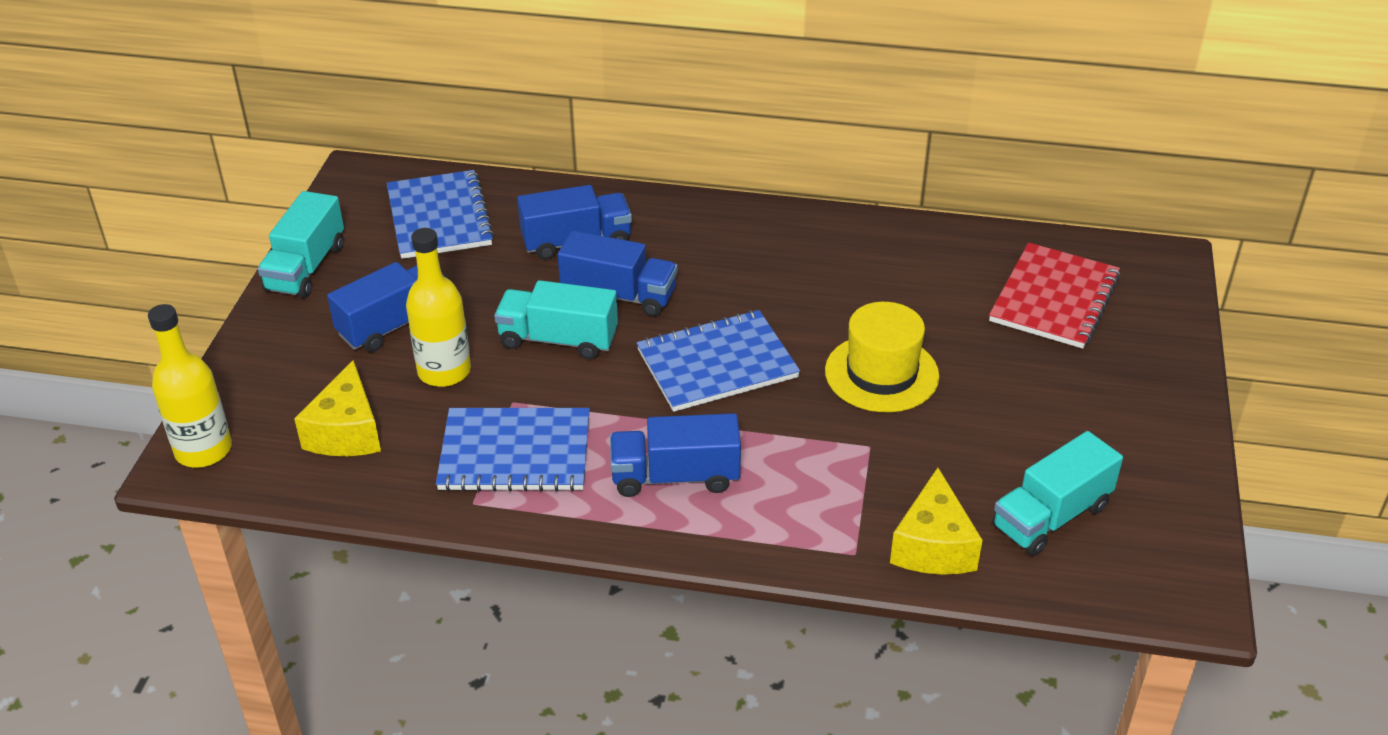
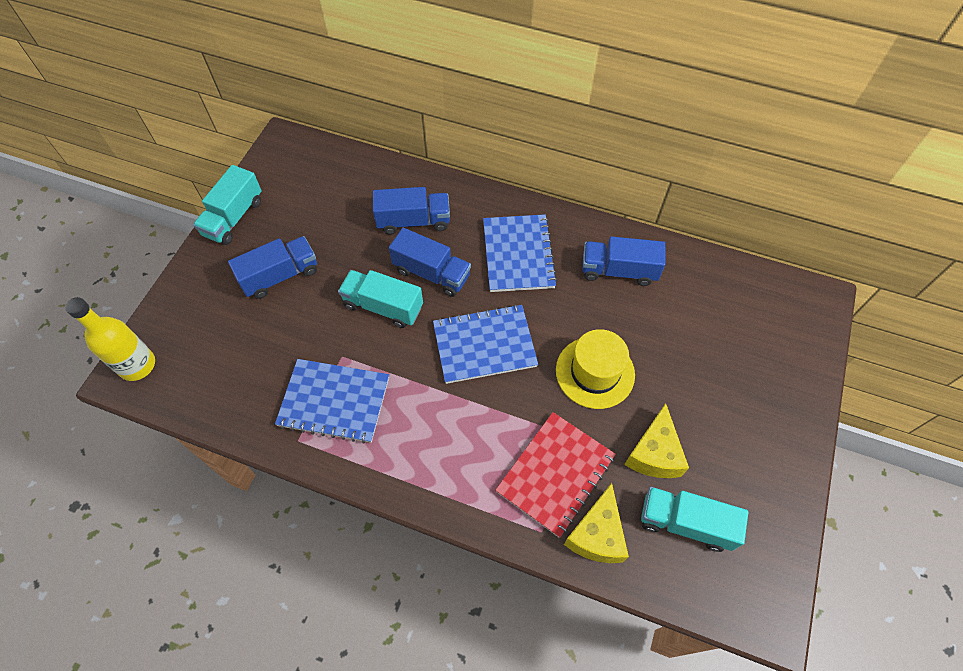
camera: 10 degrees right, 20 degrees up
yellow cheese [294,360,381,456] -> yellow cheese moved to [624,403,689,478]
blue notebook [387,170,494,259] -> blue notebook moved to [483,214,557,292]
yellow bottle [406,228,471,387] -> none
blue truck [610,413,741,497] -> blue truck moved to [582,236,666,286]
red notebook [989,243,1120,349] -> red notebook moved to [495,412,616,538]
turquoise truck [992,431,1123,556] -> turquoise truck turned 45 degrees clockwise [641,487,748,552]

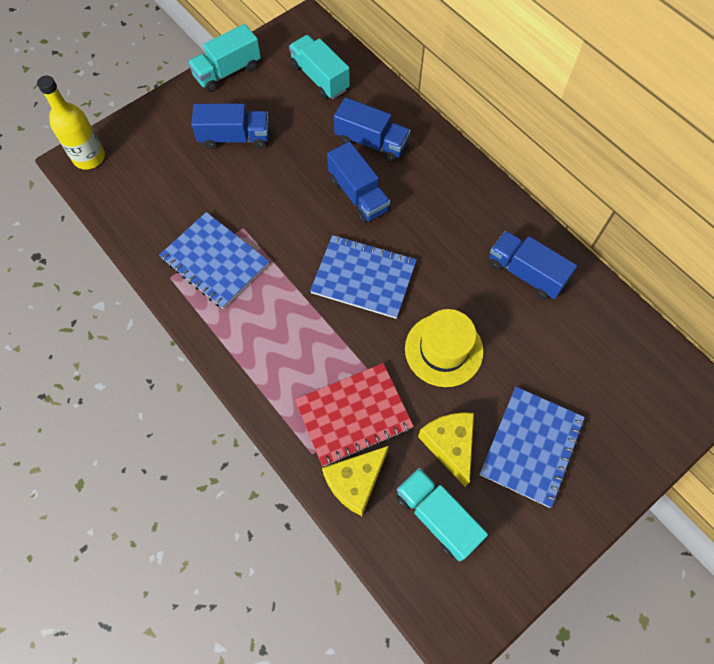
camera: 30 degrees right, 5 degrees up
turquoise truck [338,270,423,328] -> turquoise truck moved to [289,35,350,99]
blue notebook [483,214,557,292] -> blue notebook moved to [479,387,585,508]
yellow cheese [624,403,689,478] -> yellow cheese turned 120 degrees clockwise [418,412,474,487]

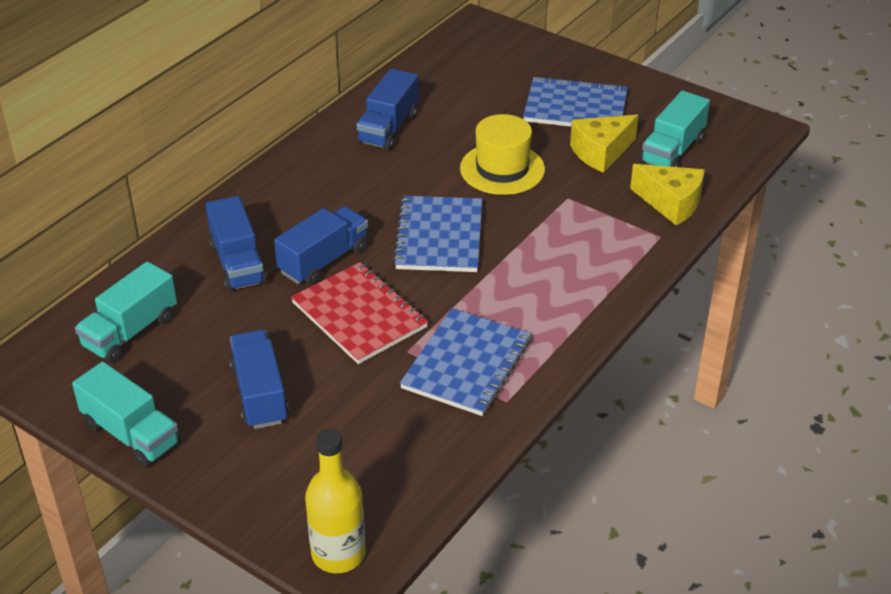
camera: 105 degrees left, 25 degrees down
red notebook [295,363,414,466] -> red notebook moved to [291,262,428,364]
blue truck [334,97,410,163] -> blue truck turned 150 degrees clockwise [206,196,267,292]

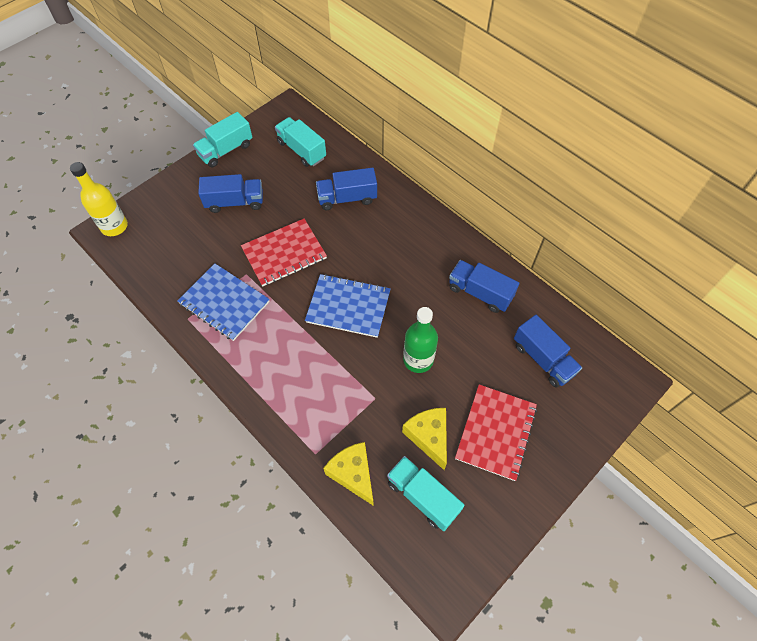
camera: 100 degrees right, 20 degrees up
blue truck [274,206,368,285] -> blue truck moved to [514,315,582,388]
yellow hat [460,114,545,195] -> green bottle [403,307,438,373]
blue notebook [523,76,628,127] -> red notebook [455,384,537,481]
yellow cheese [630,164,705,225] -> yellow cheese turned 105 degrees clockwise [323,442,374,506]

